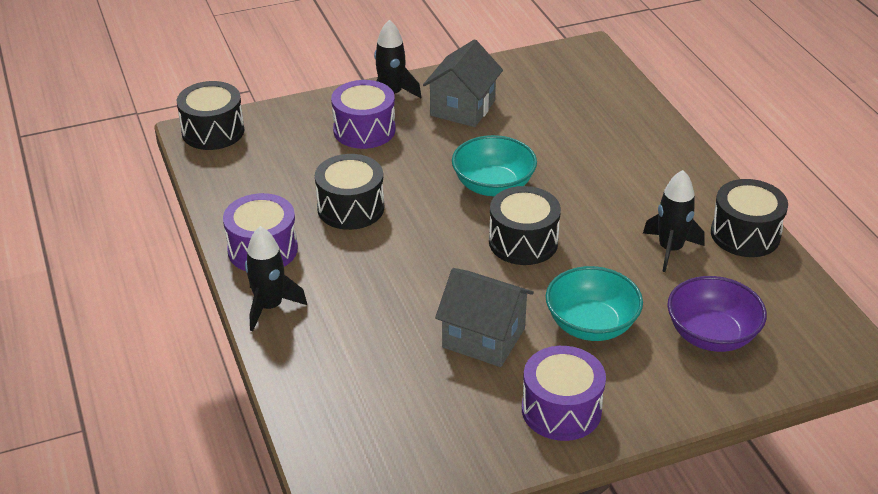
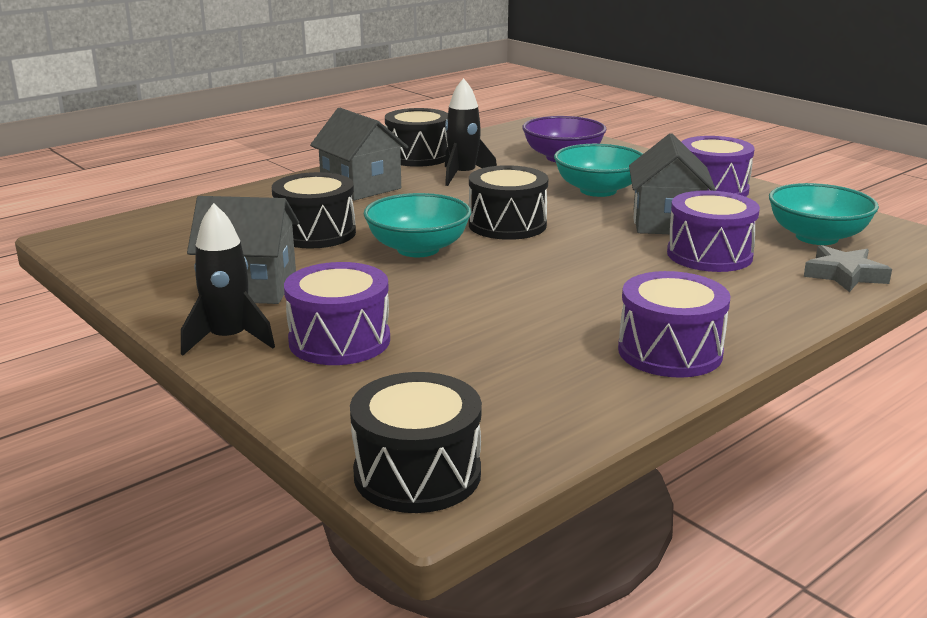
camera: 110 degrees left, 15 degrees down
black rocket [245,226,307,331] -> none
black drum [315,154,384,230] -> black drum moved to [272,172,356,249]
none -> grey house [310,108,408,200]
none -> purple drum [667,190,760,272]
none -> turquoise bowl [769,183,879,245]
none -> grey star [804,245,892,292]

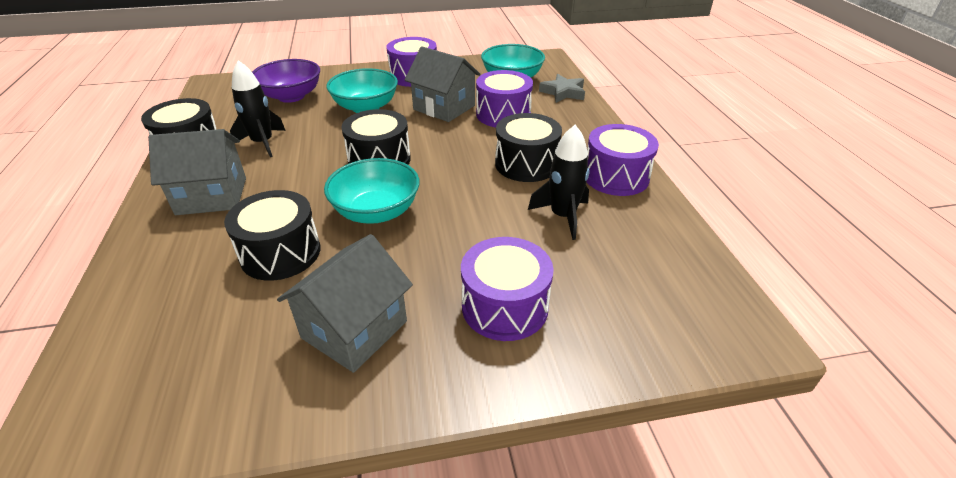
camera: 60 degrees left, 15 degrees up
black rocket [181,203,275,356] -> black rocket moved to [528,125,590,240]
black drum [350,372,482,513] -> black drum moved to [495,113,562,182]

